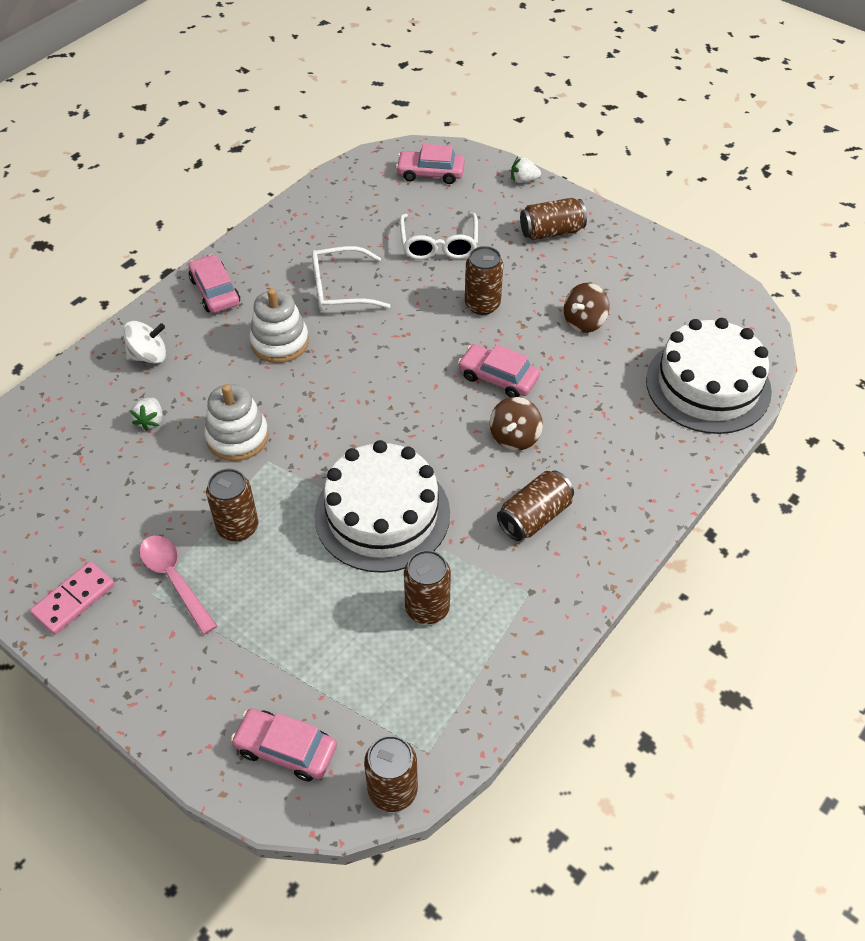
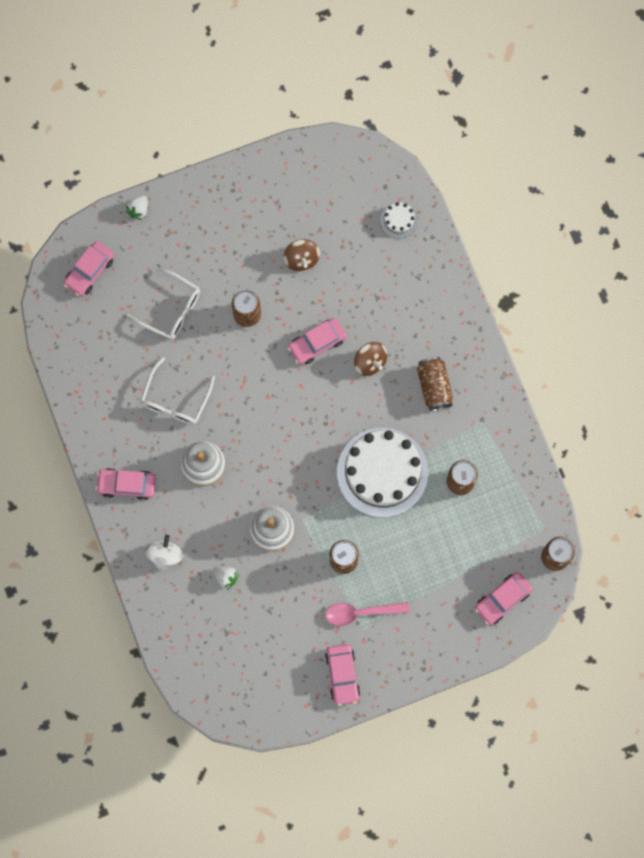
camera: 60 degrees left, 25 degrees up
pink domino [30,561,115,635] -> pink car [325,644,360,706]
brown can [520,198,587,240] -> none
white cake [646,318,772,434] -> white cake [380,202,418,239], size x0.42

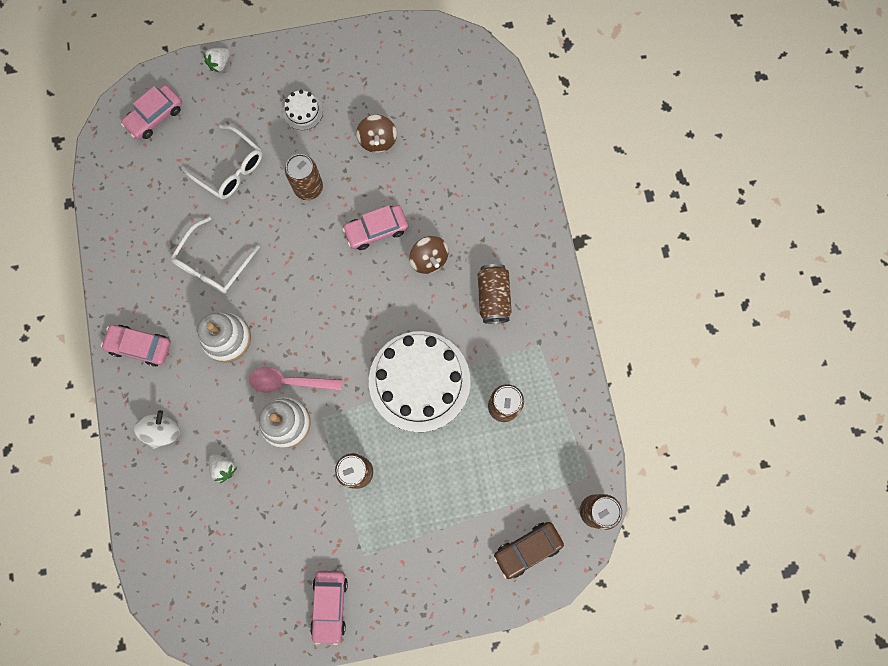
camera: 10 degrees right, 0 degrees up
pink spoon [325,602,409,626] -> pink spoon moved to [249,367,342,392]
white cake [380,202,418,239] -> white cake moved to [283,90,323,130]
pink car [475,572,533,625] -> brown car [494,522,564,579]

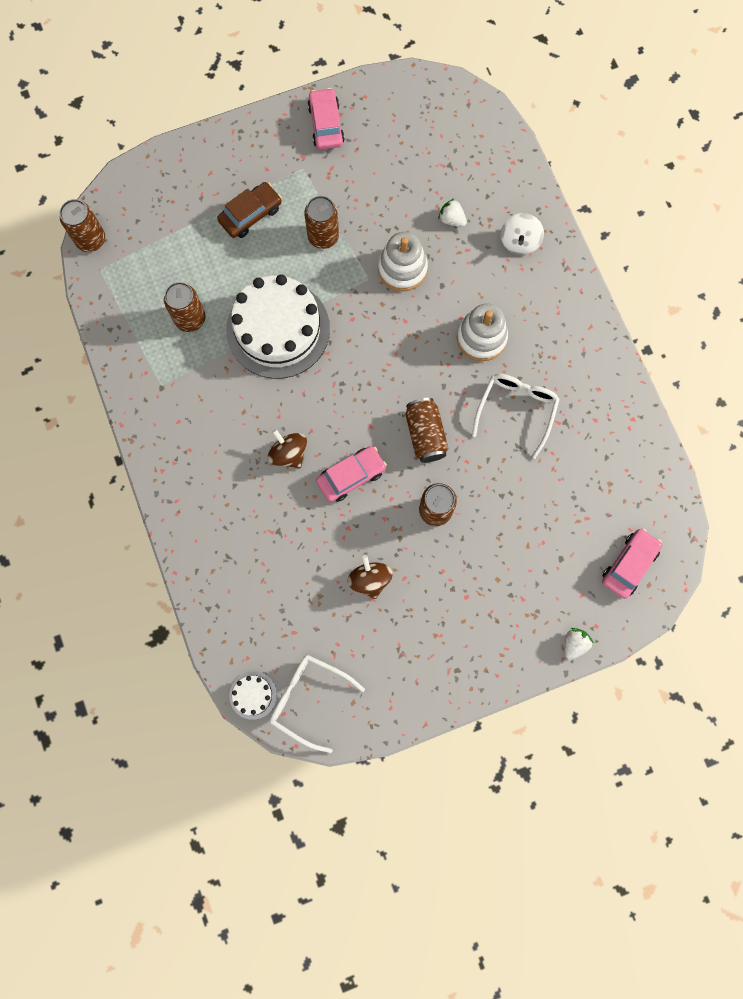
camera: 170 degrees right, 0 degrees up
pink car [101,325,171,366] -> none
white glasses [181,125,262,199] -> white glasses moved to [270,655,365,753]
pink spoon [249,367,342,392] -> none
white cake [283,90,323,130] -> white cake moved to [229,671,277,720]
brown can [478,264,512,324] -> brown can moved to [406,398,449,463]
brown car [494,522,564,579] -> brown car moved to [217,182,282,238]

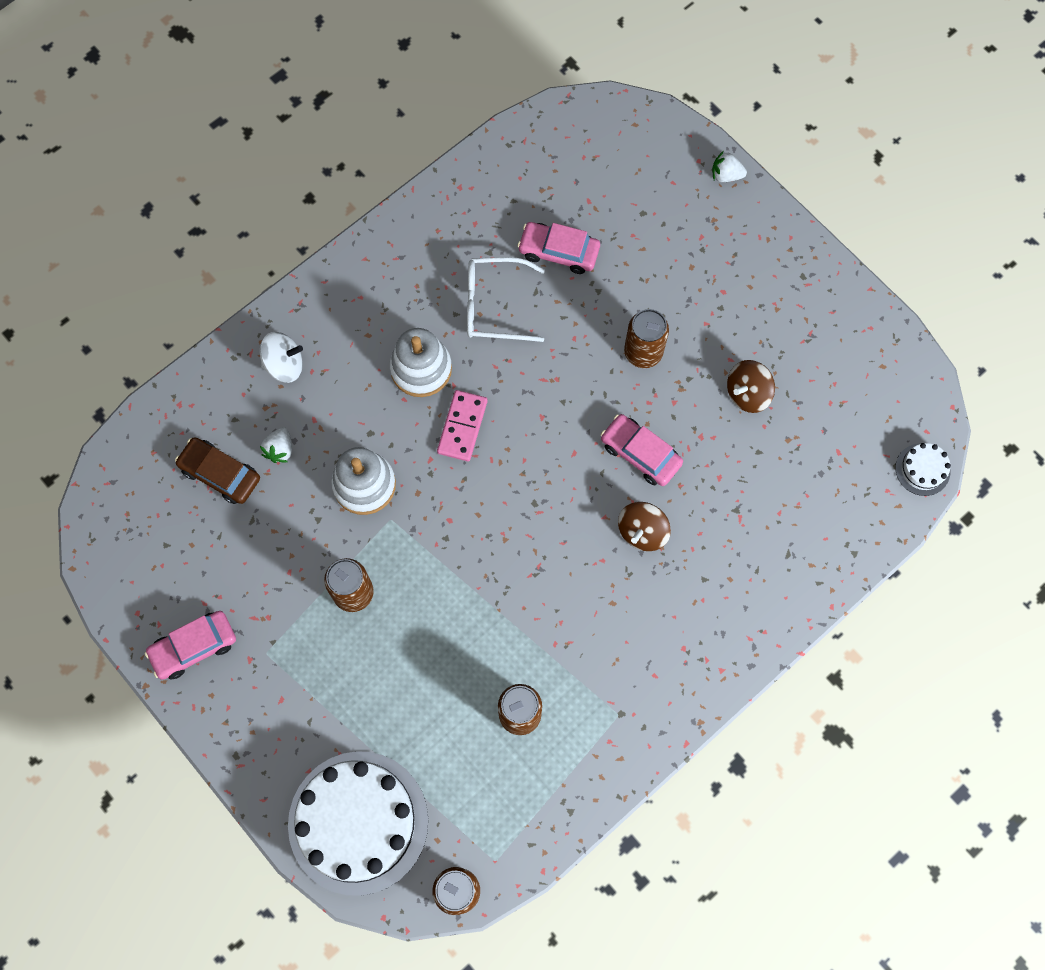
camera: 110 degrees left, 5 degrees down
brown car [217,182,282,238] -> brown car moved to [175,437,260,504]
white cake [226,274,330,379] -> white cake moved to [288,751,428,896]
white glasses [270,655,365,753] -> none
brown can [406,398,449,463] -> none
pink car [602,528,662,599] -> pink car moved to [518,222,600,274]
none -> pink domino [437,390,488,461]

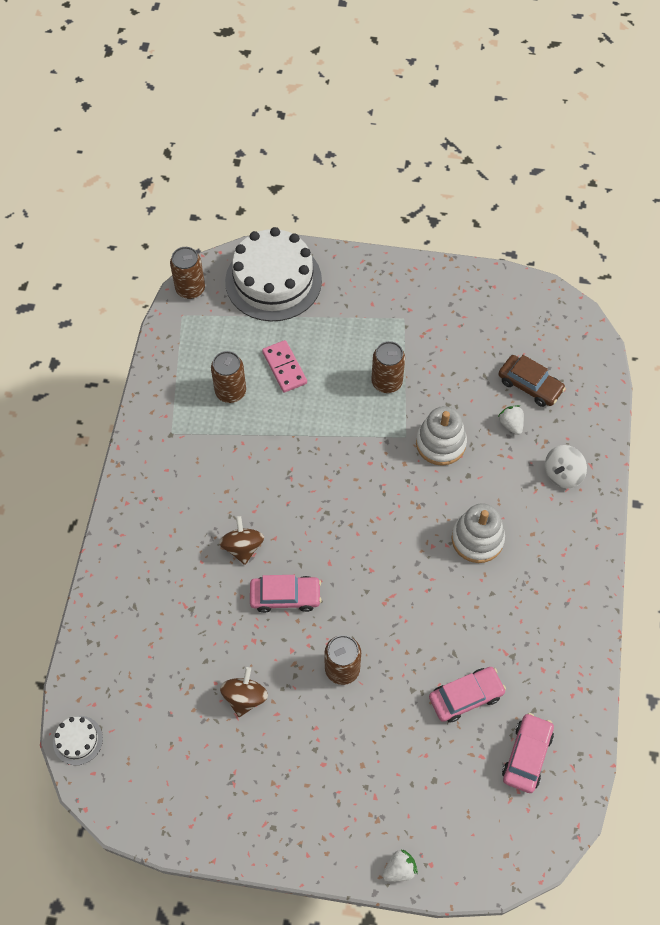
camera: 140 degrees right, 10 degrees down
pink car [145,611,236,680] -> pink car moved to [502,713,554,793]
brown car [175,437,260,504] -> brown car turned 45 degrees clockwise [498,355,566,407]
pink domino [437,390,488,461] -> pink domino moved to [262,340,307,393]
white glasses [467,257,545,342] -> none

